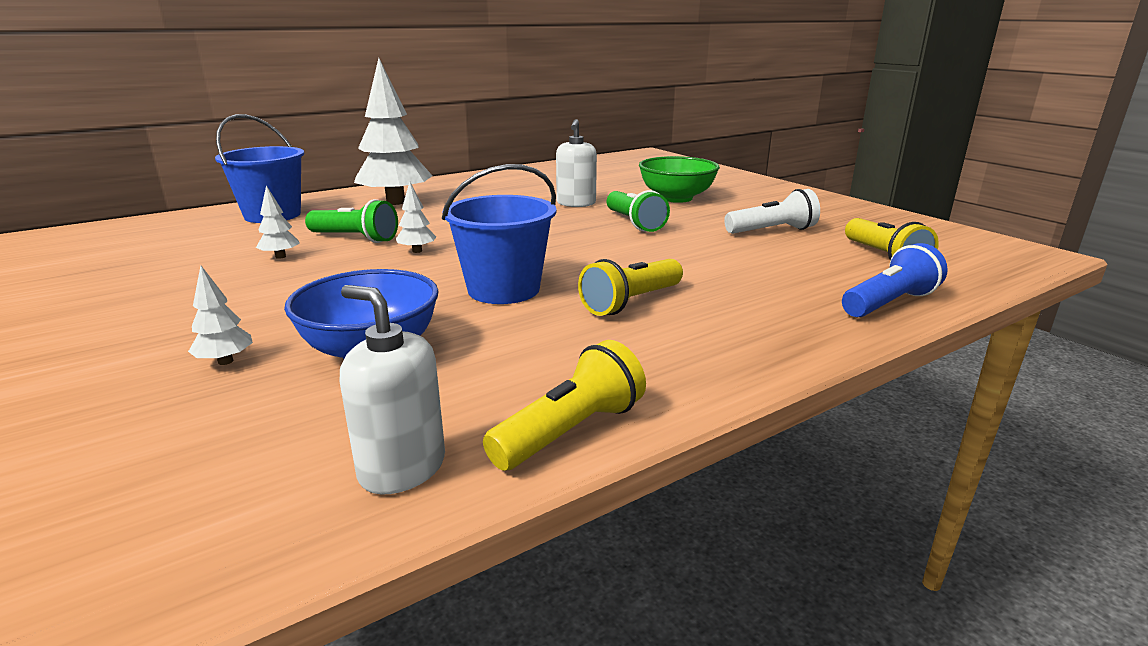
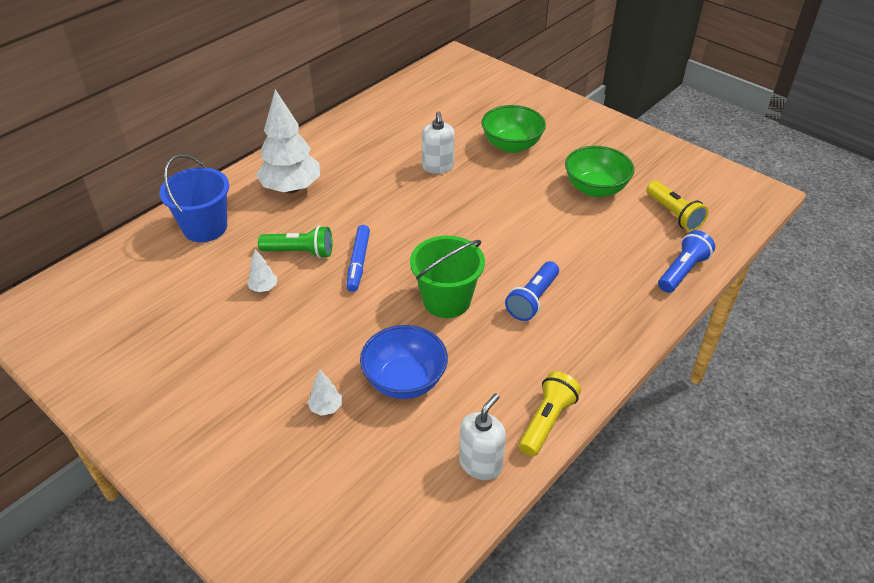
camera: 15 degrees left, 20 degrees up
white soap dispenser [340,285,445,495] -> white soap dispenser turned 105 degrees clockwise [459,393,506,480]
white tree [396,182,436,253] -> blue marker [346,225,370,292]
blue bucket [442,164,556,304] -> green bucket [410,236,485,318]
yellow flashlight [578,259,683,316] -> blue flashlight [505,261,559,321]
green flashlight [607,190,670,232] -> none
white flashlight [724,189,820,234] -> green bowl [565,146,634,197]

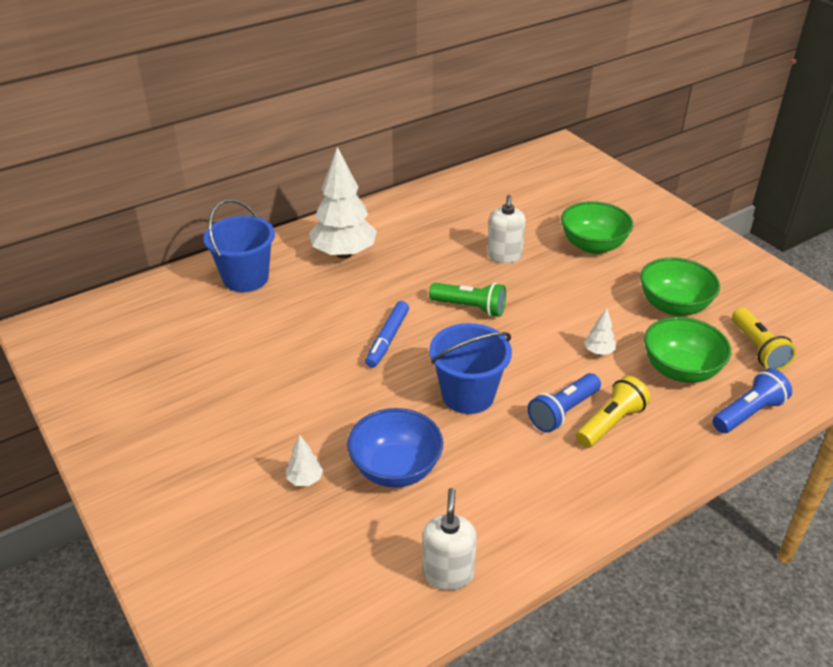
camera: 15 degrees right, 5 degrees down
white tree [247,249,277,292] -> white tree moved to [584,308,616,355]
green flashlight [258,225,333,258] -> green flashlight moved to [429,283,506,317]
green bucket [410,236,485,318] -> blue bucket [429,323,512,414]
white soap dispenser [459,393,506,480] -> white soap dispenser turned 45 degrees counterclockwise [423,488,477,590]
yellow flashlight [519,371,581,456] -> yellow flashlight moved to [576,376,650,448]
none -> green bowl [644,317,731,383]

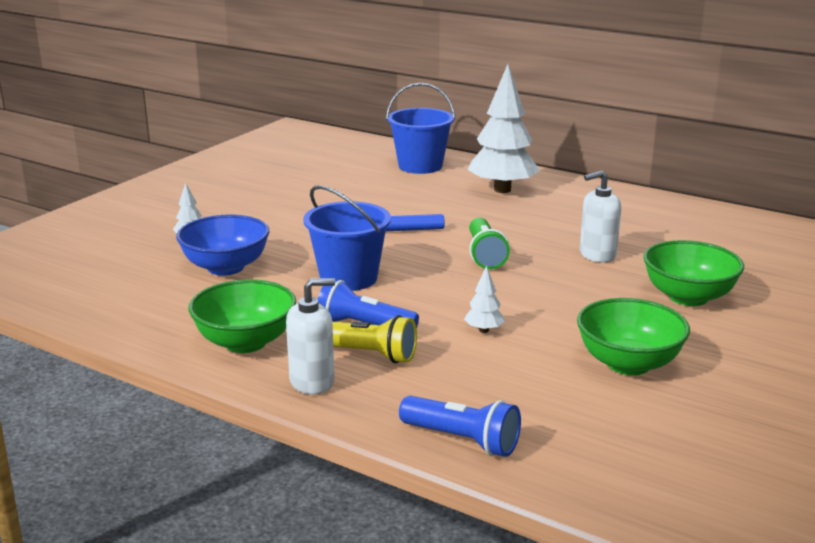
camera: 65 degrees right, 15 degrees down
white soap dispenser [423,488,477,590] -> white soap dispenser moved to [286,278,335,395]
green bowl [644,317,731,383] -> green bowl moved to [189,279,296,353]
yellow flashlight [732,308,797,371] -> none

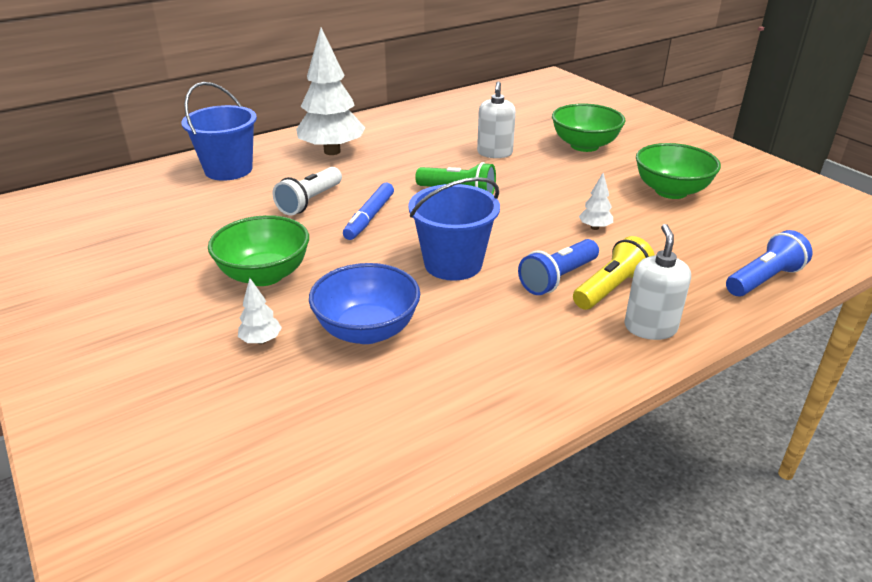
camera: 65 degrees left, 10 degrees up
green bowl [189,279,296,353] -> green bowl moved to [208,215,309,286]
none -> white flashlight [272,167,342,216]

